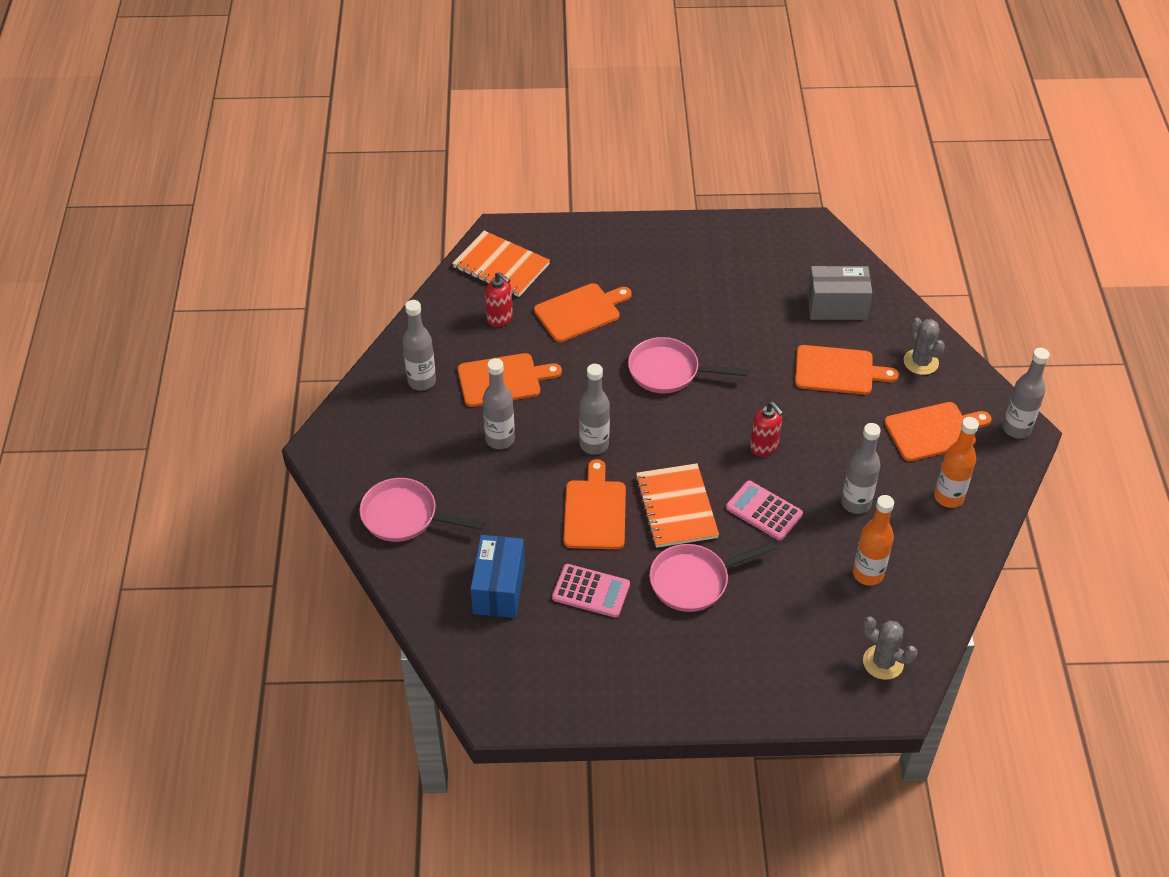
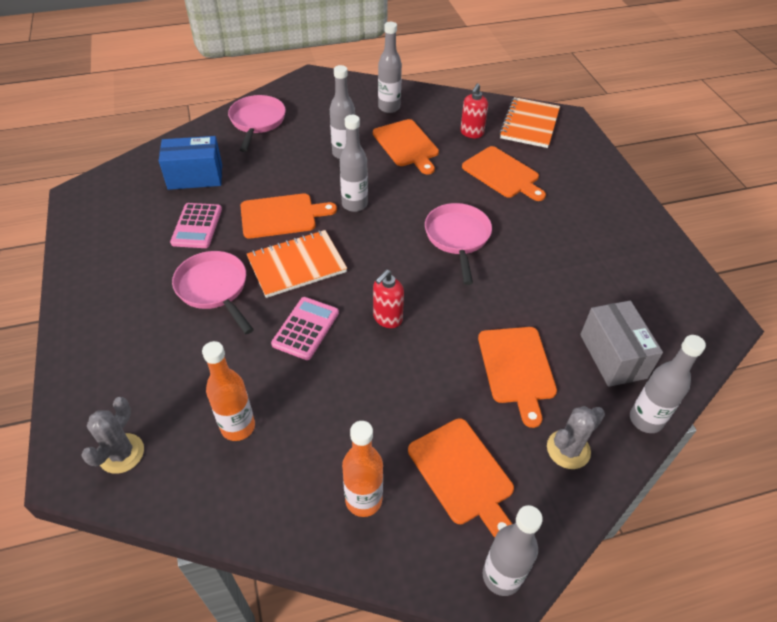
camera: 75 degrees right, 0 degrees up
grey bottle [841,423,881,514] -> grey bottle moved to [630,335,706,433]

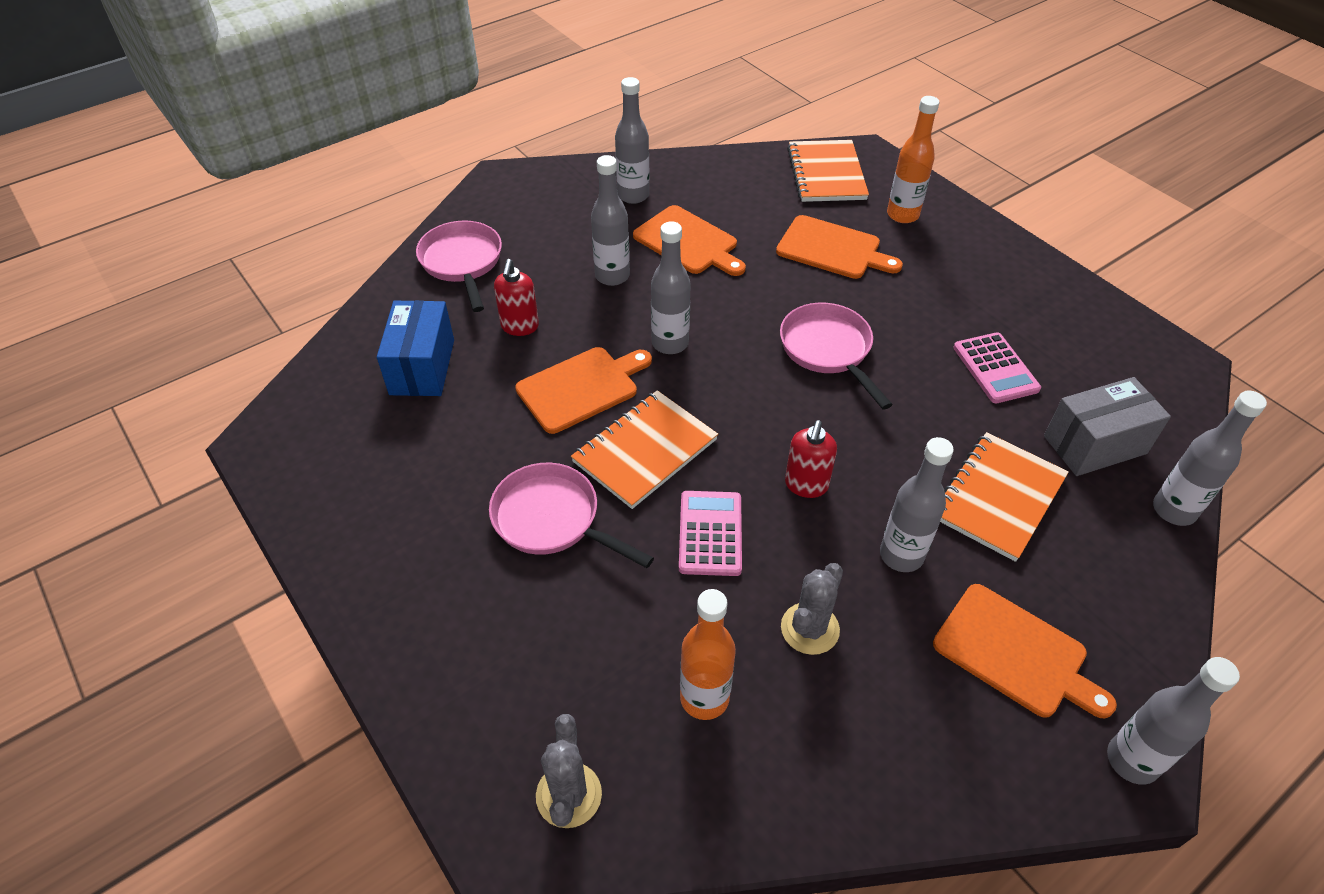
camera: 20 degrees left, 0 degrees up
blue box [159,136,222,190] -> blue box turned 60 degrees counterclockwise [377,300,454,396]
pink calculator [170,203,222,248] -> pink calculator moved to [953,332,1041,403]
orange bottle [342,421,383,517] -> orange bottle moved to [887,96,939,223]
red soap dispenser [460,83,488,138] -> red soap dispenser moved to [494,259,539,336]
orange cutting board [478,327,557,428] -> orange notebook [940,432,1069,562]
grey cactus [547,406,605,469] -> grey cactus moved to [781,563,843,655]
grey box [580,301,663,387] -> grey box turned 75 degrees counterclockwise [1044,377,1171,476]
none -> grey bottle [880,437,954,572]

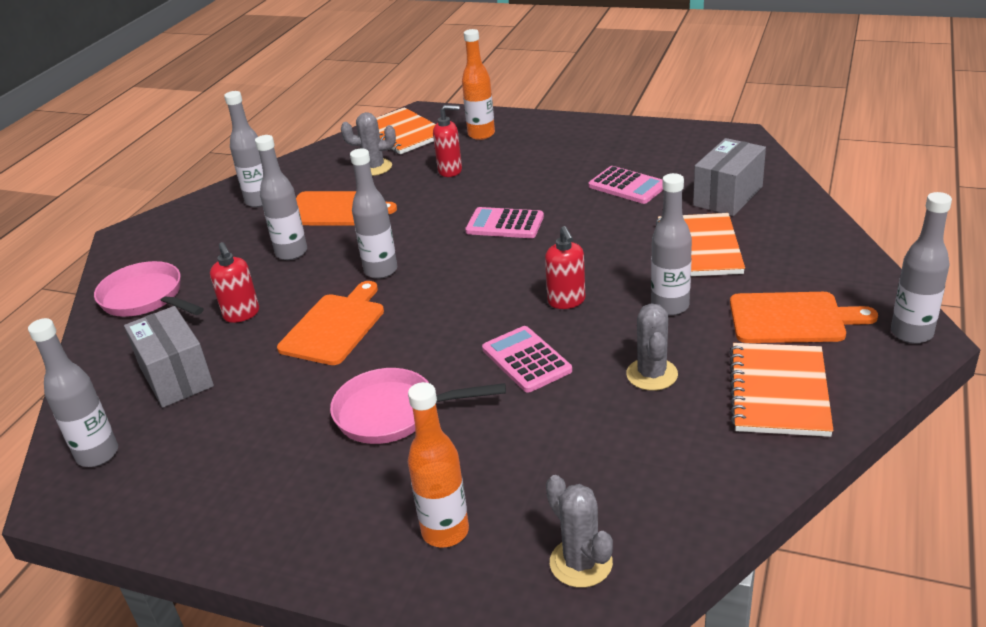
camera: 30 degrees left, 15 degrees down
blue box [377,300,454,396] -> grey box [124,306,214,408]
orange notebook [571,390,718,509] -> orange notebook moved to [729,343,834,437]
orange bottle [680,589,736,720] -> orange bottle moved to [408,382,469,548]
orange cutting board [776,215,903,279] -> red soap dispenser [433,105,462,177]
pink pan [780,303,893,409] -> pink calculator [465,207,544,238]
grey bottle [1153,391,1267,526] -> grey bottle moved to [28,318,118,467]
none -> grey cactus [341,112,396,176]

